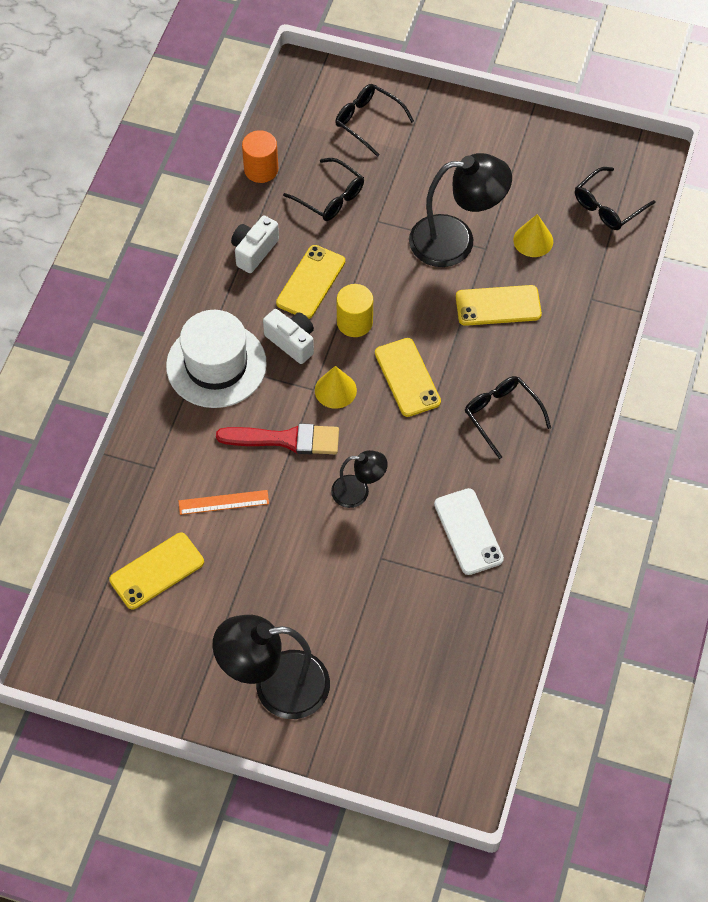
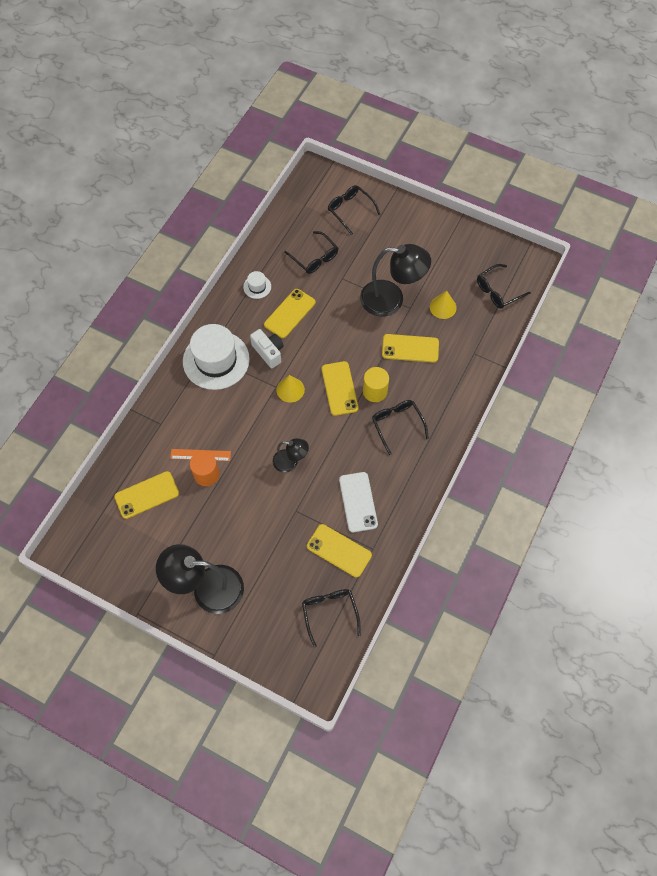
camera: 10 degrees right, 5 degrees up
red brush [216,423,339,454] -> none
white camera [231,216,279,273] -> white hat [243,271,271,299]
orange cylinder [242,130,278,183] -> orange cylinder moved to [190,451,220,486]
yellow cylinder [336,284,373,337] -> yellow cylinder moved to [363,367,389,402]
none -> black glasses [302,589,361,647]
none -> yellow phone [307,524,372,577]

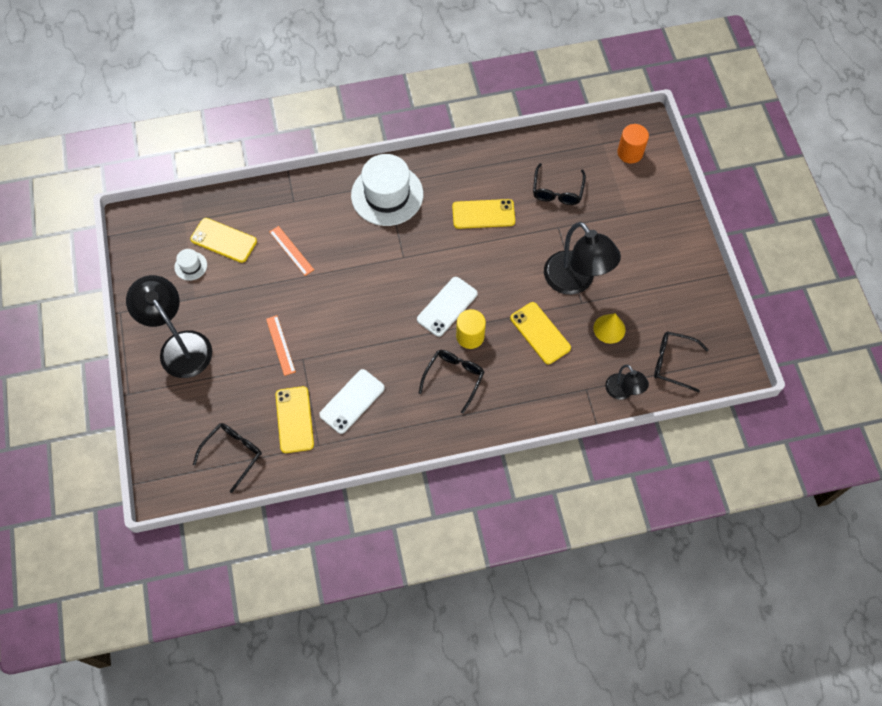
camera: 50 degrees right, 0 degrees up
orange cylinder [190,451,220,486] -> orange cylinder moved to [617,124,649,163]
white hat [243,271,271,299] -> white hat moved to [174,249,207,281]
white camera [250,329,284,368] -> none
black lamp [272,438,309,473] -> black lamp moved to [605,365,649,400]
yellow cone [276,375,305,403] -> none
yellow phone [322,361,359,416] -> white phone [417,277,478,337]
black glasses [328,185,381,235] -> none
none -> orange ruler [266,315,296,376]

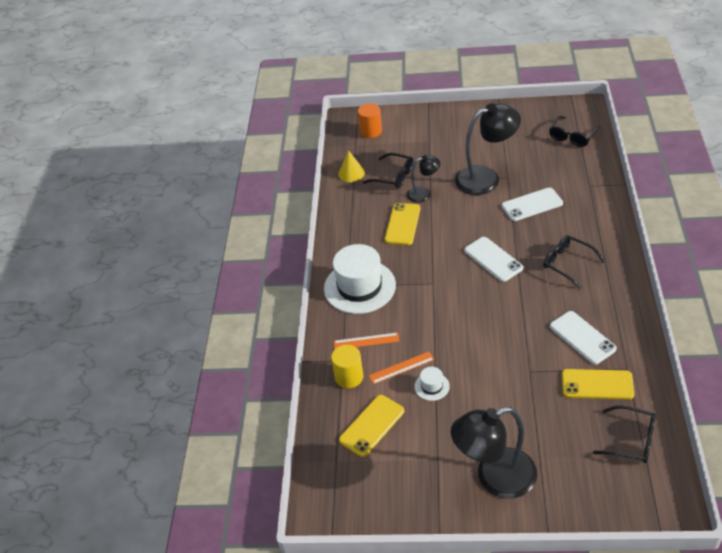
camera: 70 degrees left, 20 degrees down
white hat [174,249,207,281] -> white hat moved to [415,367,450,401]
black glasses [193,423,262,493] -> black glasses turned 150 degrees clockwise [593,405,656,463]
orange ruler [266,315,296,376] -> orange ruler moved to [334,333,399,350]
yellow cylinder [456,309,486,349] -> yellow cylinder moved to [331,345,364,388]
yellow phone [510,302,571,364] -> white phone [502,188,563,221]
yellow cone [593,313,626,344] -> yellow cone moved to [338,150,365,182]
black lamp [605,365,649,400] -> black lamp moved to [407,155,440,203]

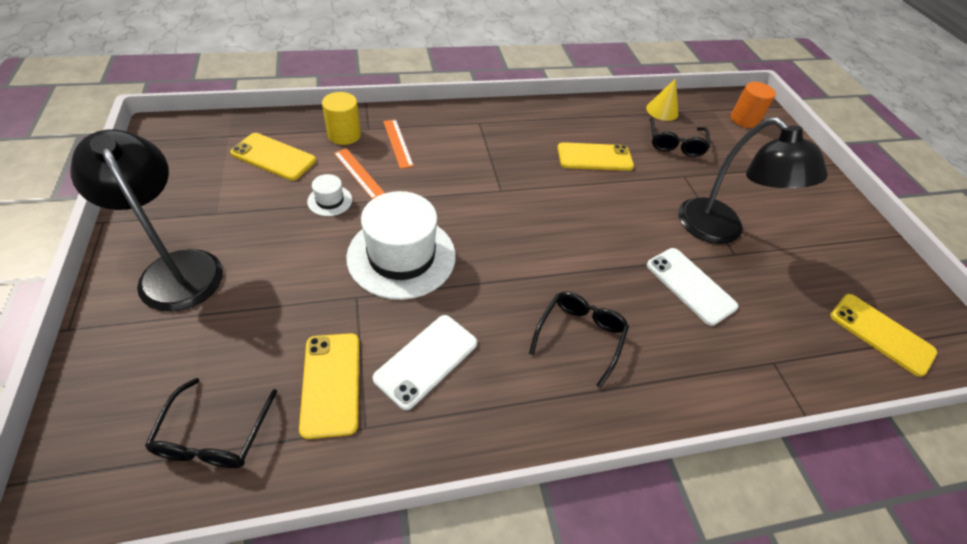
camera: 65 degrees right, 5 degrees up
white hat [324,244,396,314] -> white hat moved to [346,191,456,300]
black lamp [407,155,440,203] -> none
white phone [464,237,523,282] -> none
black glasses [549,116,601,147] -> yellow phone [830,294,937,377]

